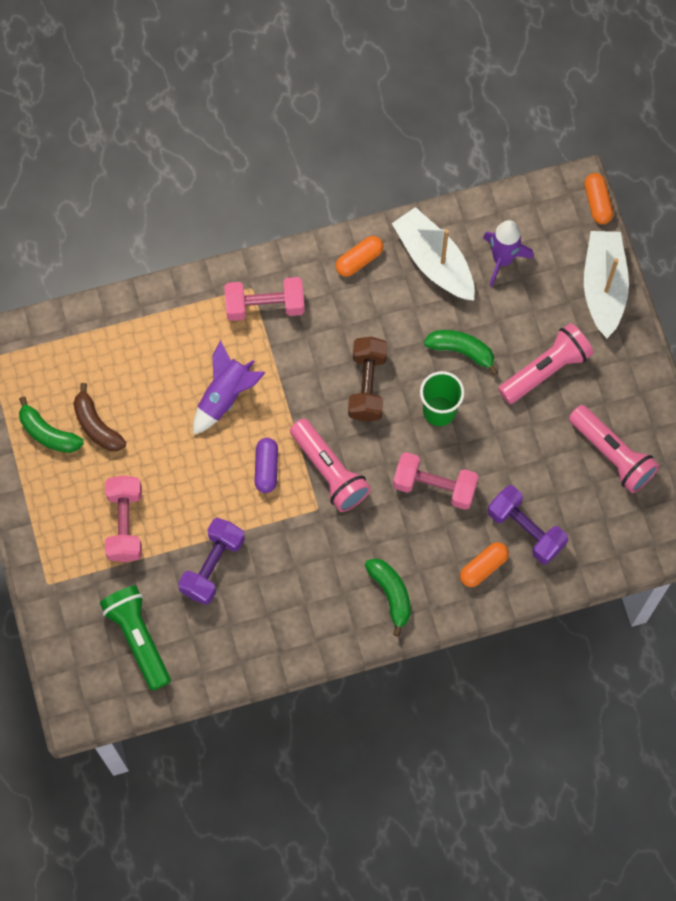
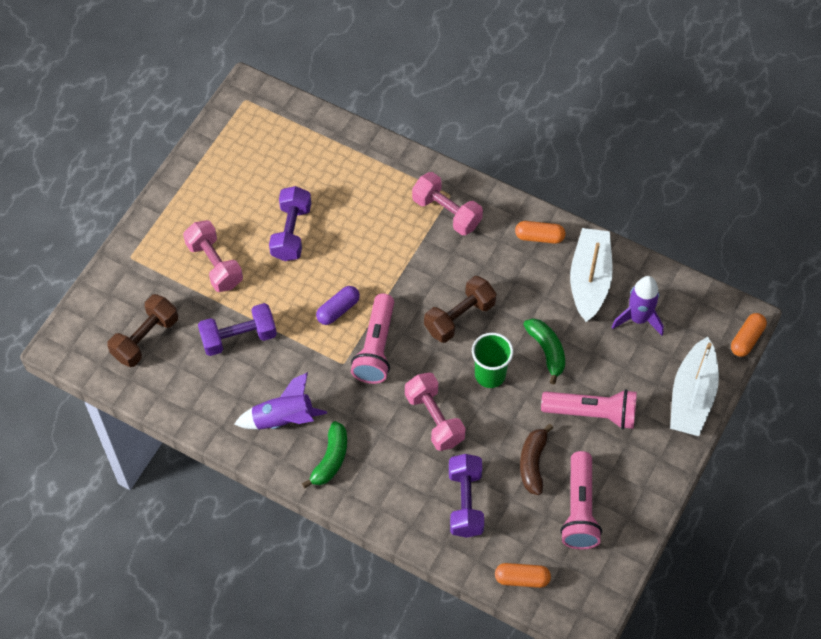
camera: 45 degrees right, 10 degrees down
green banana [19,396,84,453] -> none
brown banana [73,383,126,451] -> brown banana moved to [520,424,553,495]
green flashlight [100,586,171,691] -> brown dumbbell [107,294,178,367]
pink dumbbell [105,475,142,562] -> pink dumbbell turned 75 degrees counterclockwise [183,220,243,292]
purple rocket [193,341,265,435] -> purple rocket moved to [235,372,327,430]
orange capsule [460,542,509,587] -> orange capsule moved to [495,563,551,588]
white boat [584,231,629,338] -> white boat turned 150 degrees clockwise [670,337,719,436]
none -> purple dumbbell [269,186,311,261]

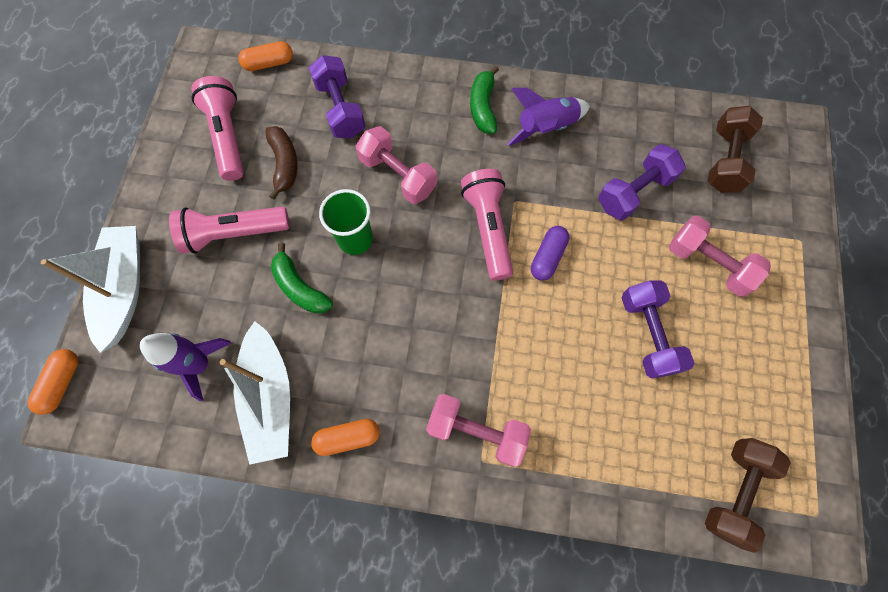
camera: 160 degrees right, 10 degrees up
brown dumbbell [424,276,496,343] -> brown dumbbell moved to [705,438,791,553]

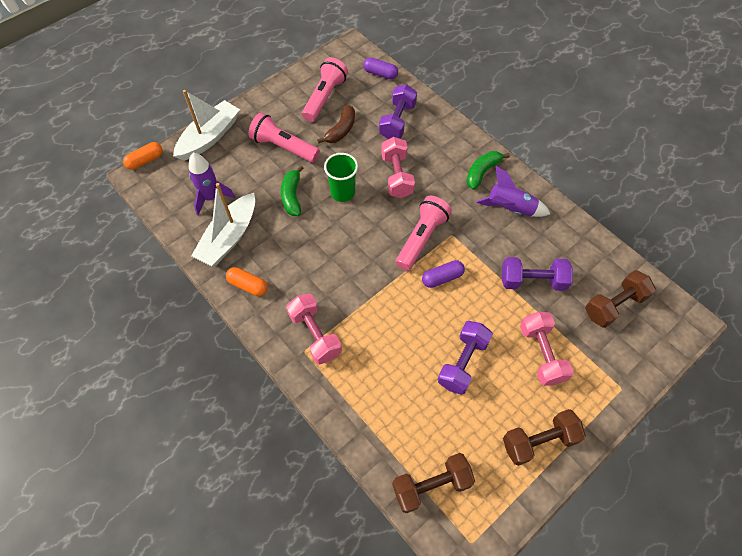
camera: 40 degrees right, 10 degrees down
orange capsule [238,41,293,71] -> purple capsule [363,57,398,79]
none -> brown dumbbell [503,409,586,466]

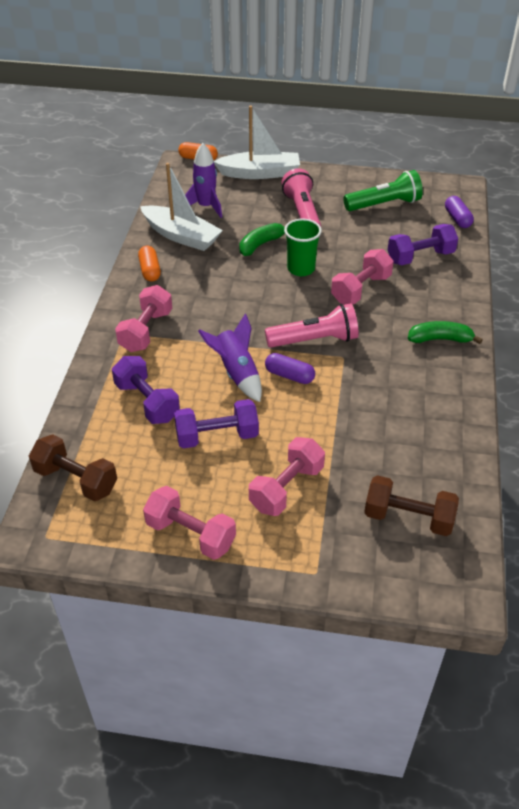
camera: 50 degrees right, 15 degrees down
white boat [191,183,255,266] -> white boat turned 135 degrees counterclockwise [140,163,223,251]
pink flashlight [302,57,348,122] -> green flashlight [344,170,423,211]
brown banana [317,105,355,143] -> none
purple rocket [476,166,550,217] -> purple rocket moved to [198,313,262,402]
purple dumbbell [502,257,573,291] -> purple dumbbell moved to [112,356,180,424]
brown dumbbell [503,409,586,466] -> pink dumbbell [143,486,236,560]

